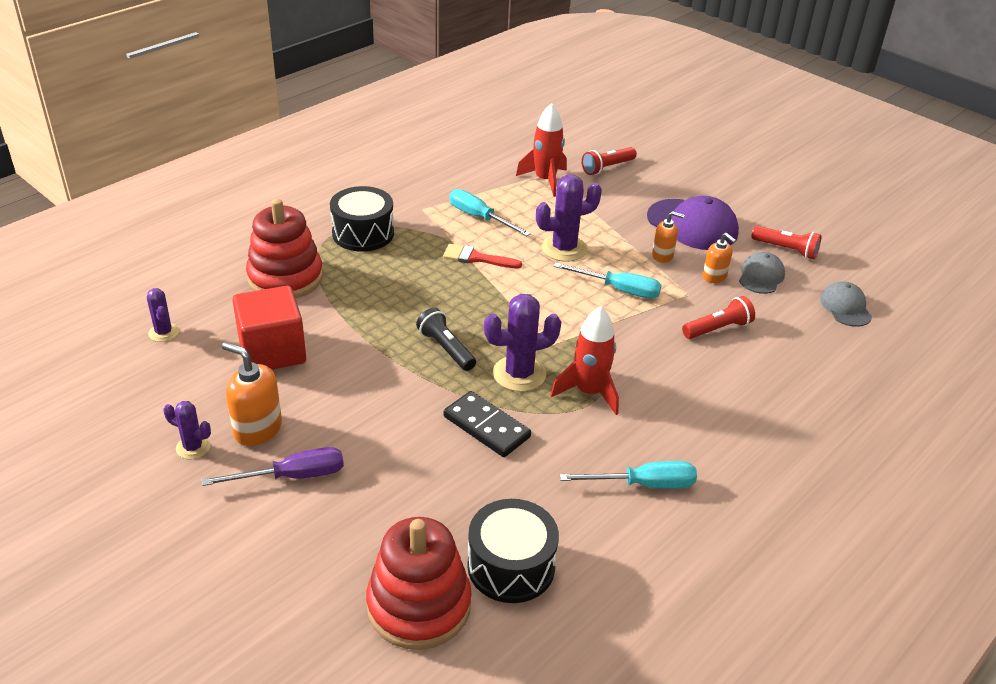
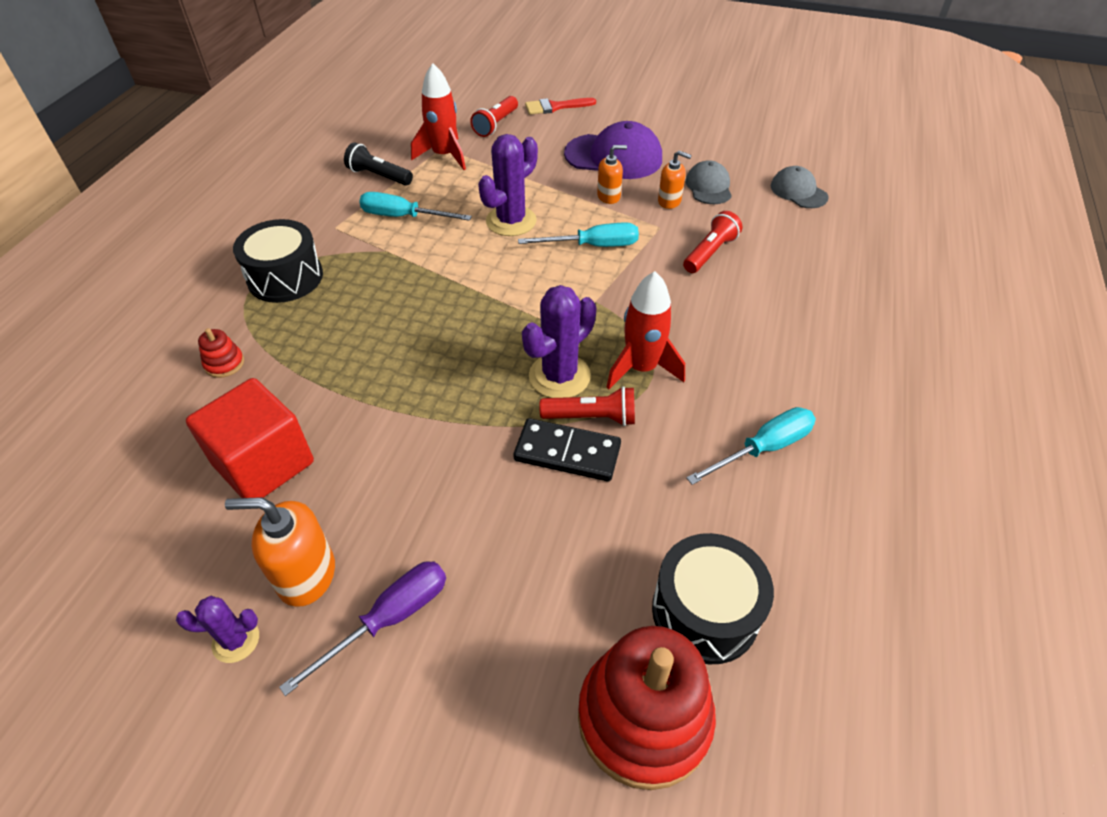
camera: 25 degrees left, 10 degrees up
purple cactus [147,288,179,342] -> none
red stacking toy [246,199,323,298] -> red stacking toy [198,328,244,378], size x0.42
black flashlight [416,308,476,371] -> black flashlight moved to [344,142,413,186]
red brush [443,244,522,269] -> red brush moved to [525,98,596,115]
red flashlight [751,226,821,259] -> red flashlight moved to [539,386,635,426]

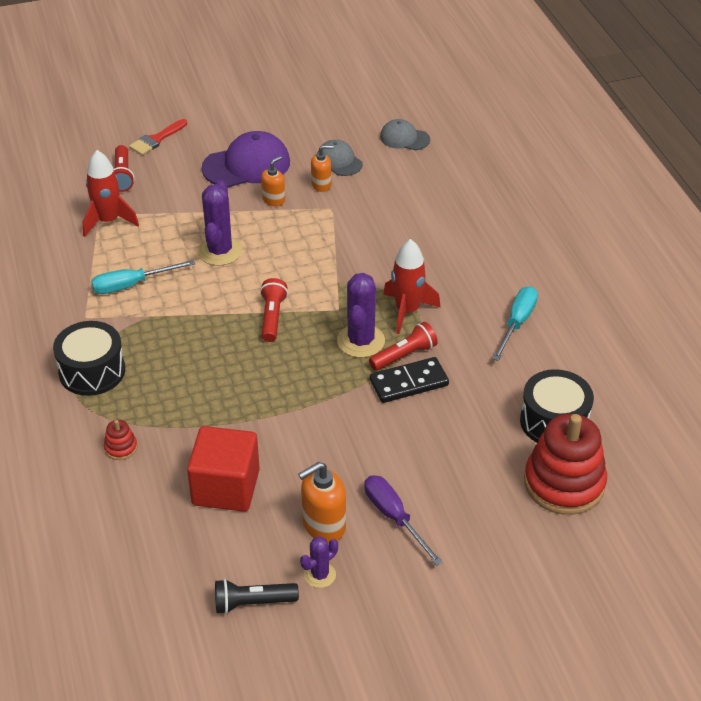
camera: 35 degrees left, 5 degrees down
purple screwdriver [279,561,446,696] -> purple screwdriver turned 45 degrees counterclockwise [364,475,443,566]
black flashlight [344,142,413,186] -> black flashlight moved to [215,579,299,614]
turquoise screwdriver [518,222,639,247] -> none
red flashlight [683,211,742,273] -> red flashlight moved to [260,278,288,342]

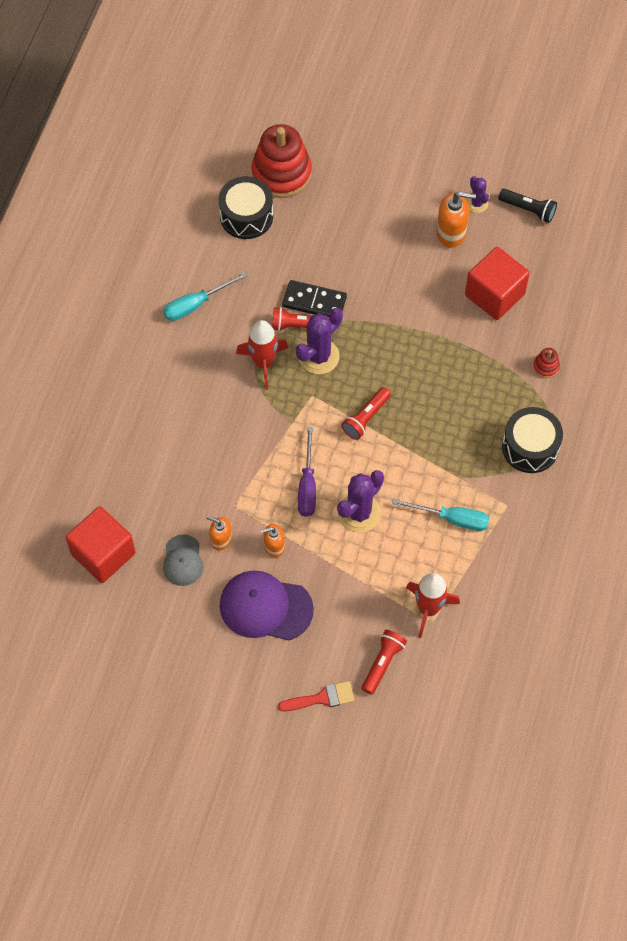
camera: 145 degrees left, 20 degrees up
purple cactus [300,536,338,588] -> purple cactus turned 75 degrees clockwise [466,176,489,213]
purple screwdriver [364,475,443,566] -> purple screwdriver moved to [298,426,316,517]
grey cap [380,119,430,150] -> red cube [66,506,136,583]

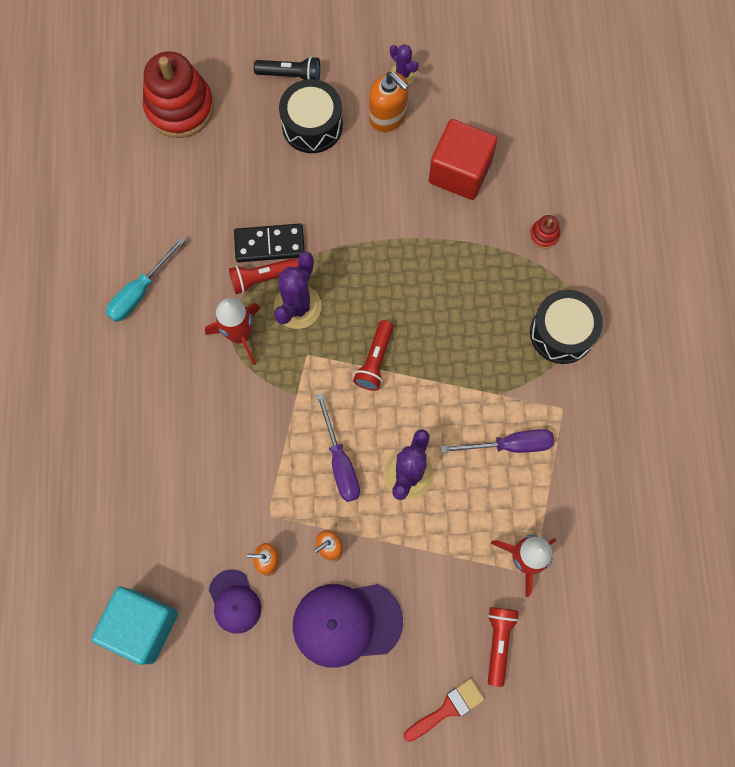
camera: 20 degrees left, 10 degrees up
red cube [66,506,136,583] -> turquoise cube [91,586,178,665]
grey cap [163,534,203,586] -> purple cap [209,569,261,634]
black drum [219,176,273,239] -> black drum moved to [279,79,343,153]
turquoise screwdriver [392,498,489,531] -> purple screwdriver [441,429,554,453]
orange soap dispenser [437,191,476,248] -> orange soap dispenser turned 60 degrees clockwise [369,72,409,132]
black flashlight [498,189,557,223] -> black flashlight moved to [254,56,320,80]

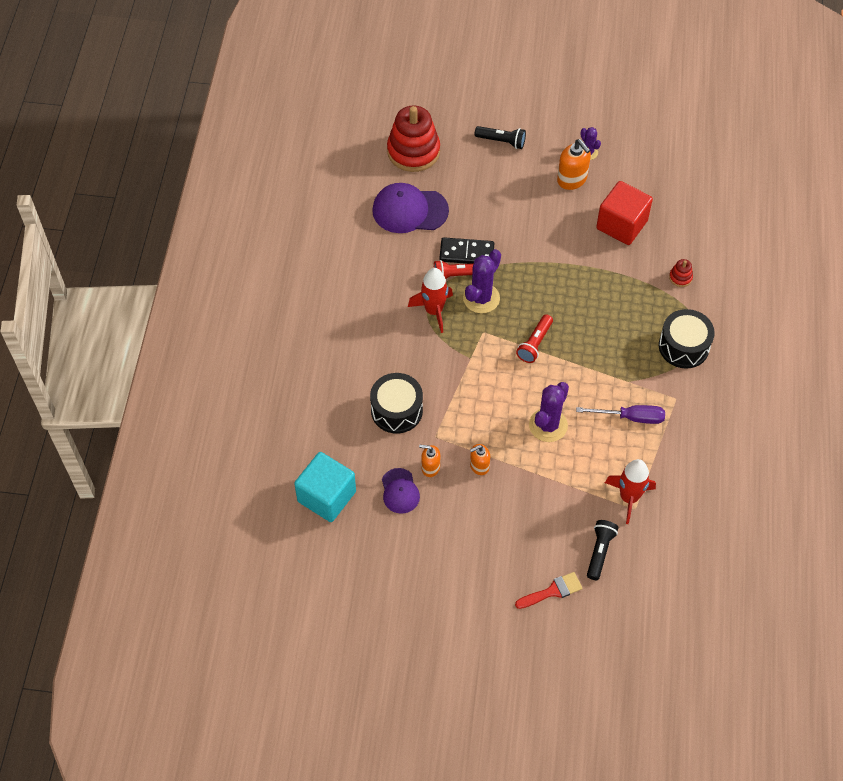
camera: 10 degrees right, 15 degrees down
turquoise screwdriver [106,237,186,322] -> none
black drum [279,79,343,153] -> black drum moved to [370,373,423,433]
purple cap [293,584,403,668] -> purple cap moved to [372,183,449,233]
purple screwdriver [316,393,360,502] -> none
red flashlight [488,607,519,687] -> black flashlight [587,520,618,580]

